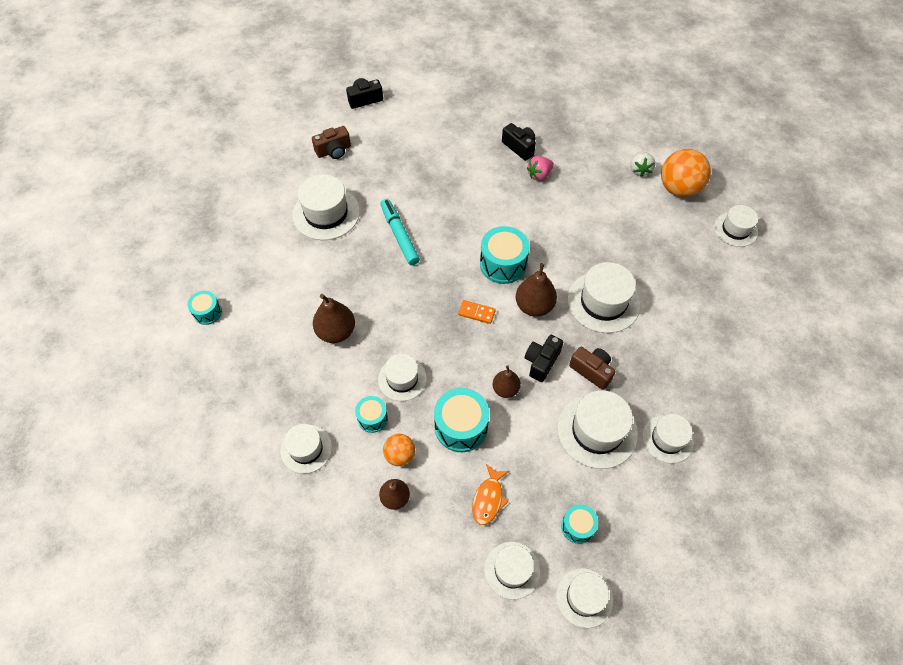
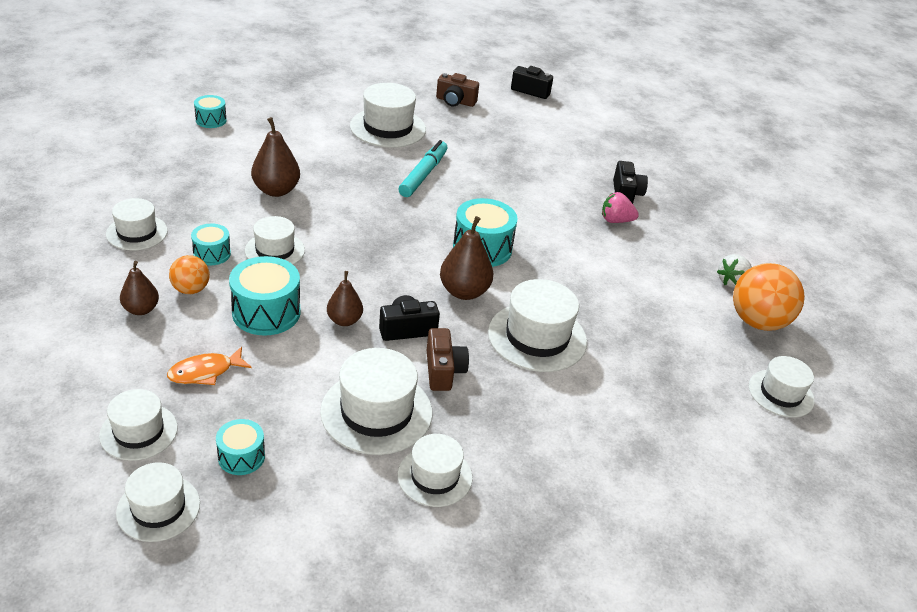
camera: 40 degrees right, 20 degrees down
orange domino [458,300,496,324] -> none

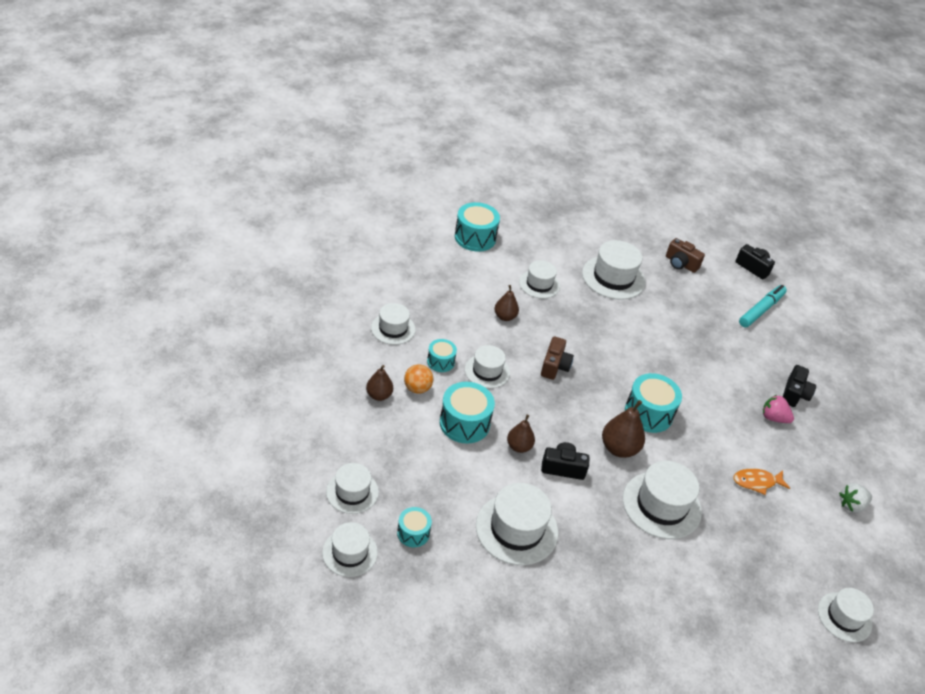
camera: 20 degrees right, 5 degrees up
orange fish [167,346,252,385] -> orange fish moved to [733,468,790,495]
turquoise drum [194,95,227,128] -> turquoise drum [455,202,500,252], size x1.73
brown pear [251,117,300,197] -> brown pear [494,285,519,321], size x0.64
white hat [398,434,473,507] -> white hat moved to [519,260,560,299]
turquoise marker [399,140,447,197] -> turquoise marker moved to [739,285,787,327]
brown camera [427,328,469,391] -> brown camera moved to [541,336,574,380]
orange ball [733,263,805,331] -> none

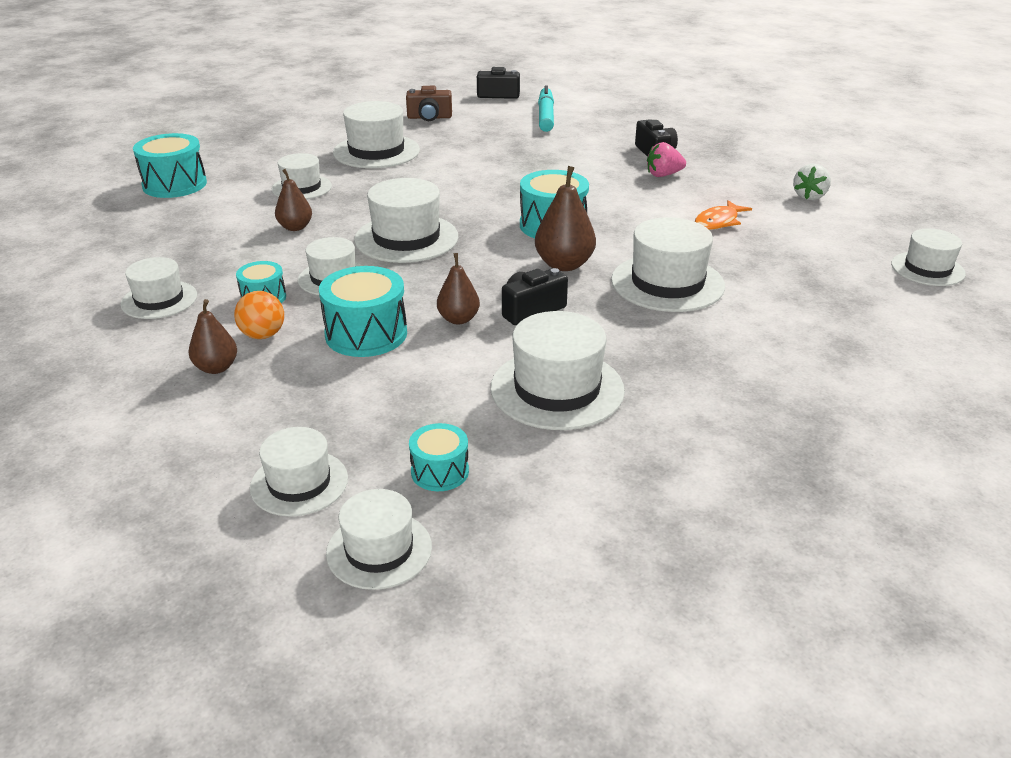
camera: 35 degrees left, 10 degrees down
brown camera [541,336,574,380] -> white hat [354,178,458,263]

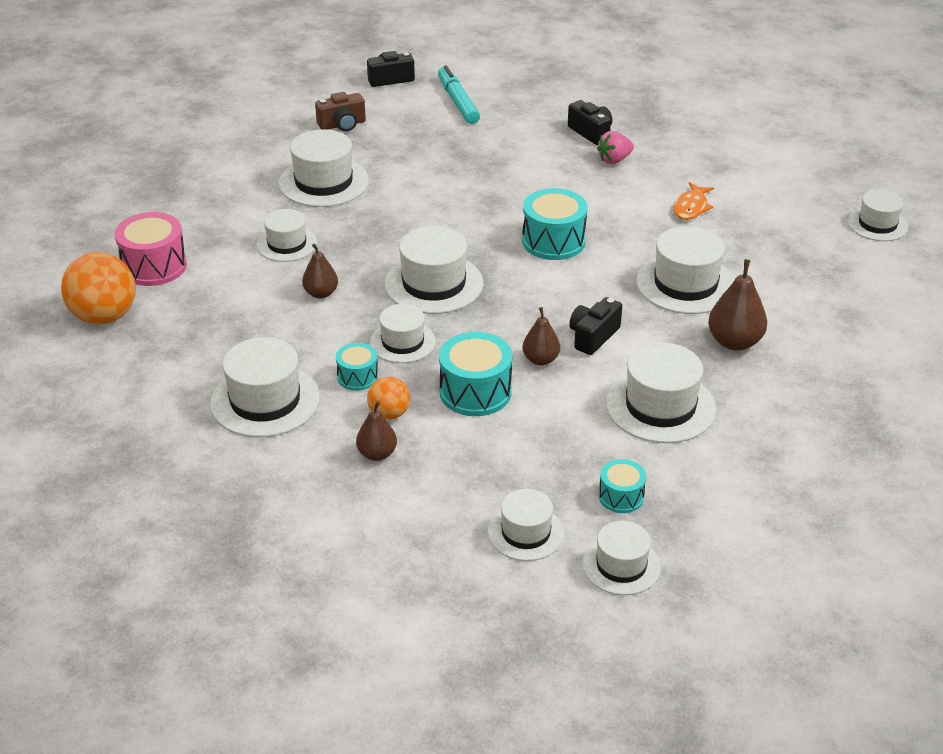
camera: 20 degrees left, 5 degrees up
white hat [120,257,197,319] -> white hat [210,337,320,437], size x1.58
turquoise drum [133,133,207,198] -> pink drum [115,212,187,286]
brown pear [535,166,596,271] -> brown pear moved to [708,259,767,351]
white strawberry [793,164,831,200] -> none
none -> orange ball [61,252,136,325]

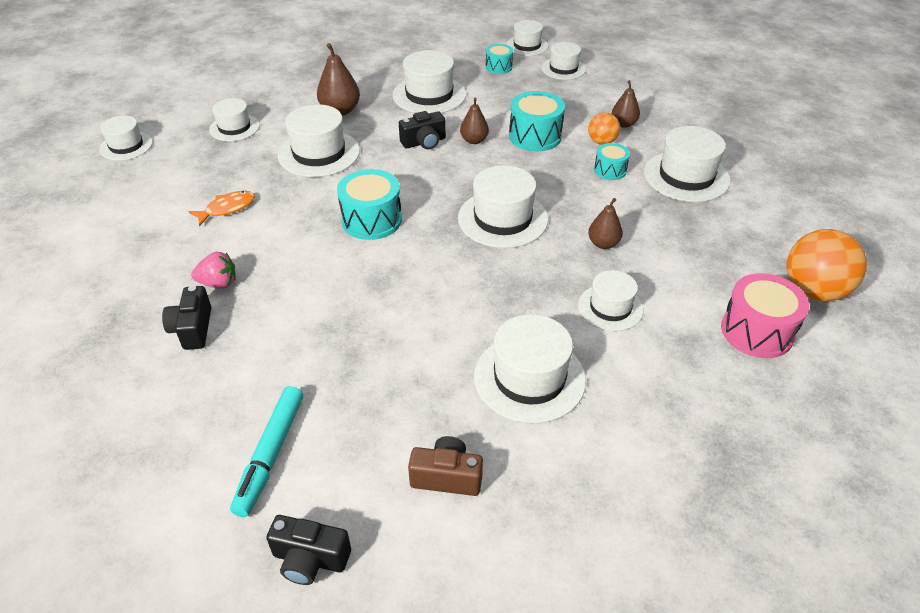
camera: 150 degrees left, 5 degrees up
white hat [370,304,436,363] -> white hat moved to [209,98,260,141]

